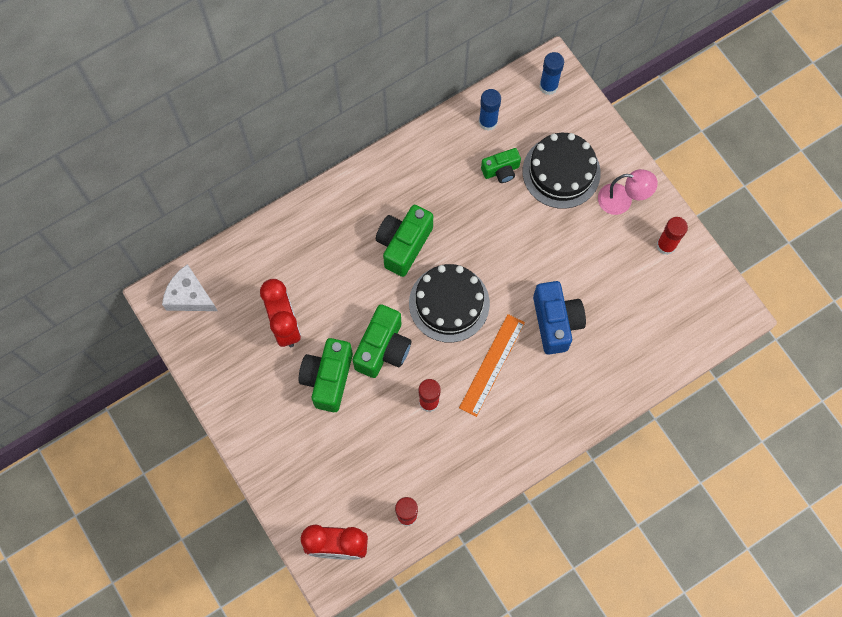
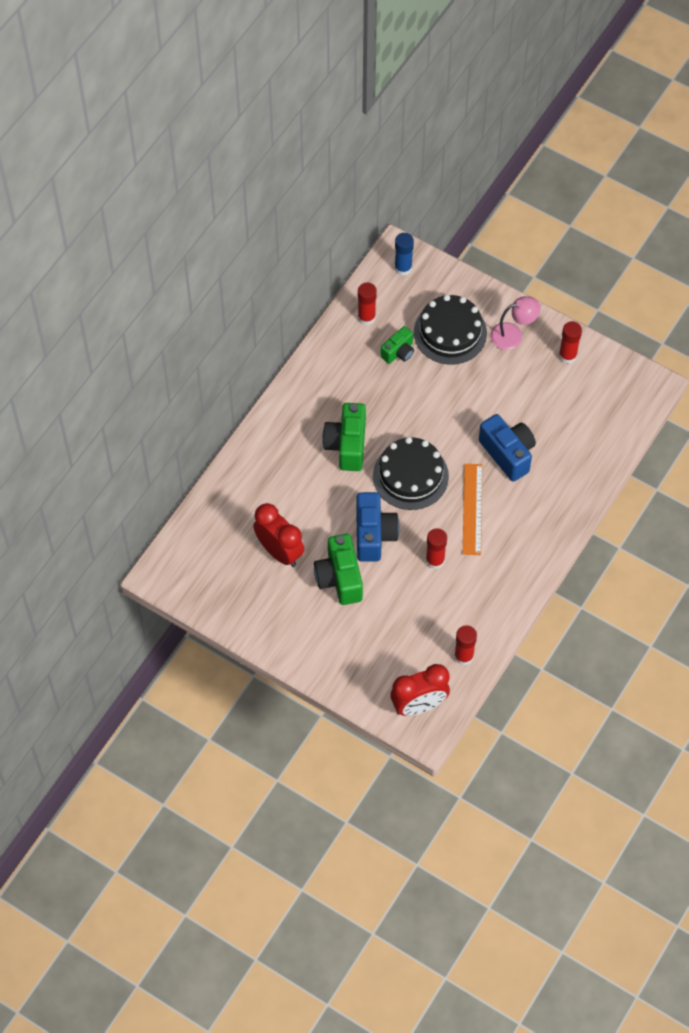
camera: 25 degrees left, 10 degrees down
white cheese [162,264,218,311] -> none
green camera [353,304,411,378] -> blue camera [356,492,399,562]
blue glue stick [479,89,501,131] -> red glue stick [358,283,377,325]

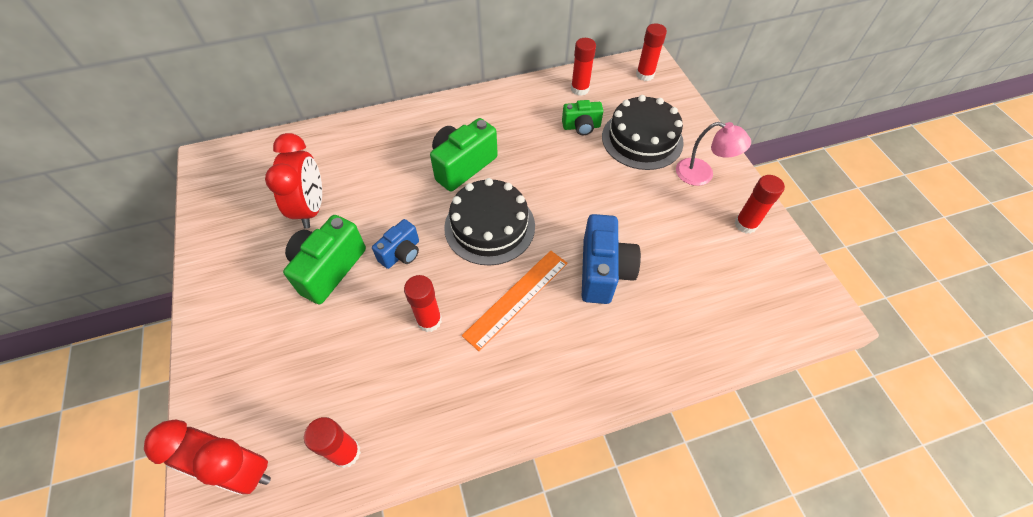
camera: 40 degrees right, 5 degrees down
blue camera [356,492,399,562] -> blue camera [372,219,419,269], size x0.60
blue glue stick [394,233,414,276] -> red glue stick [636,23,667,81]

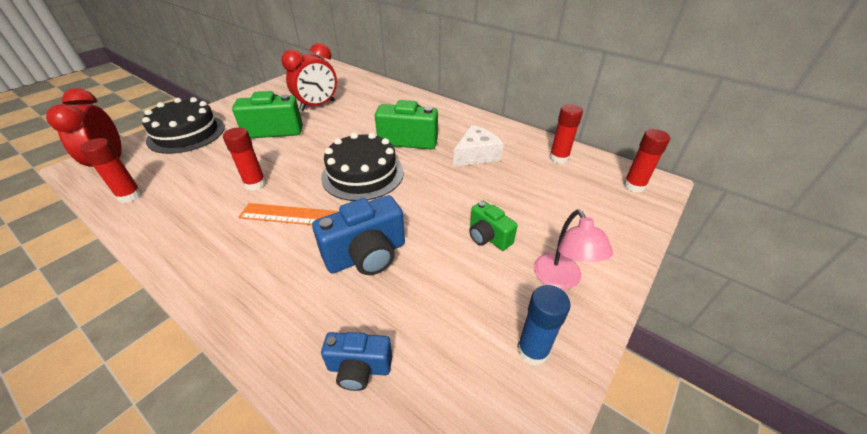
camera: 55 degrees right, 15 degrees down
blue camera [372,219,419,269] -> blue camera moved to [321,332,392,391]
green camera [562,100,603,135] -> green camera moved to [469,201,517,251]
black cake [602,95,684,170] -> black cake moved to [142,97,225,154]
red glue stick [735,175,785,234] -> blue glue stick [517,285,571,366]
none -> white cheese [453,125,504,167]

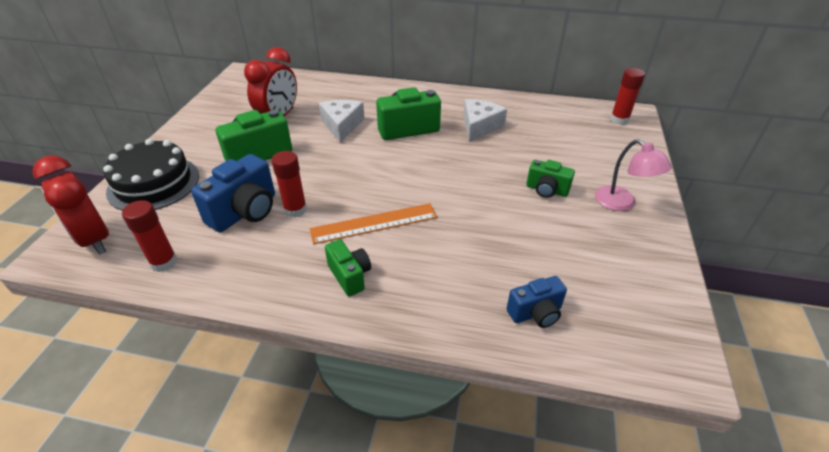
camera: 25 degrees left, 0 degrees up
blue camera [312,195,405,275] -> blue camera moved to [191,154,275,232]
black cake [321,133,404,201] -> none
blue glue stick [517,285,571,366] -> none
red glue stick [549,104,583,164] -> none
none -> white cheese [319,100,365,143]
none -> green camera [325,239,371,296]

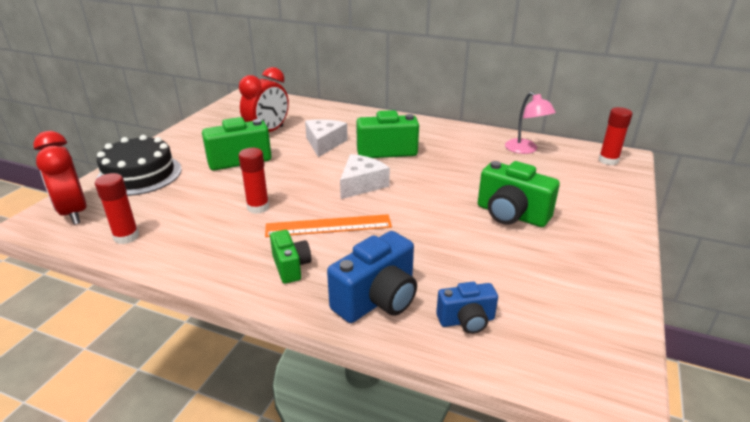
camera: 10 degrees right, 10 degrees down
blue camera [191,154,275,232] -> blue camera moved to [327,231,417,323]
white cheese [464,99,507,142] -> white cheese moved to [340,154,390,199]
green camera [526,160,575,198] -> green camera [478,161,560,227], size x1.66
pink lamp [595,139,672,211] -> pink lamp moved to [505,92,556,154]

